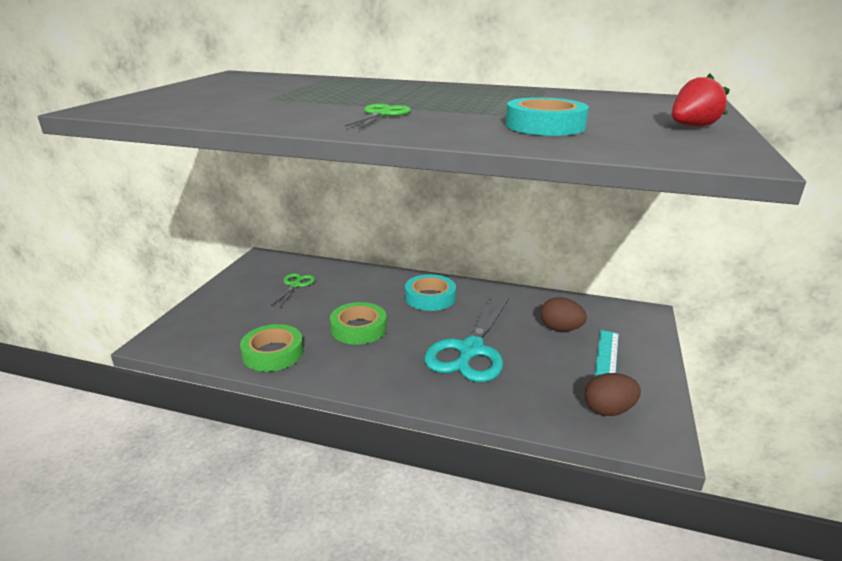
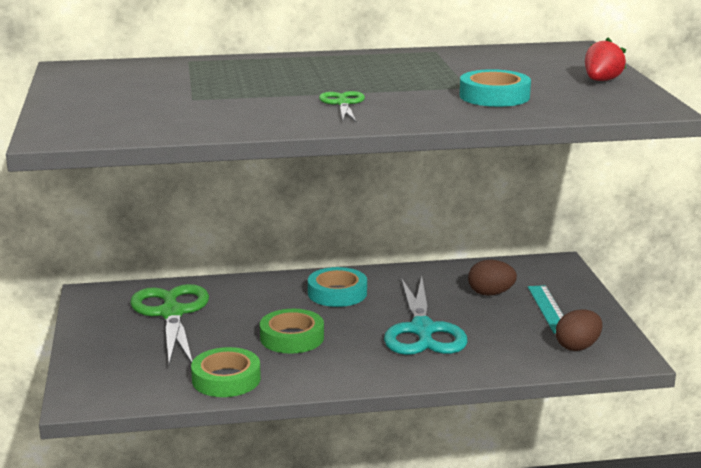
camera: 25 degrees left, 5 degrees down
green scissors [271,273,315,308] -> green scissors [130,284,209,365], size x1.99

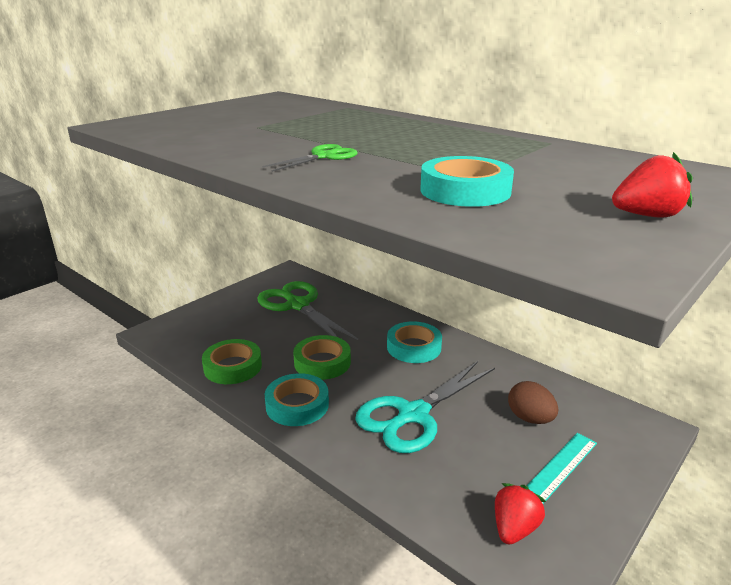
camera: 50 degrees right, 5 degrees up
green scissors [130,284,209,365] -> green scissors turned 75 degrees counterclockwise [257,281,358,340]
brown egg [556,310,602,351] -> red strawberry [495,483,546,545]
none -> turquoise tape [265,373,329,426]

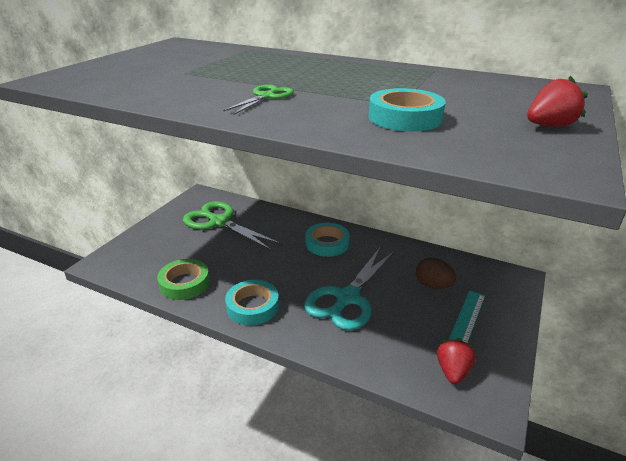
camera: 15 degrees left, 5 degrees up
green tape [293,335,351,380] -> none

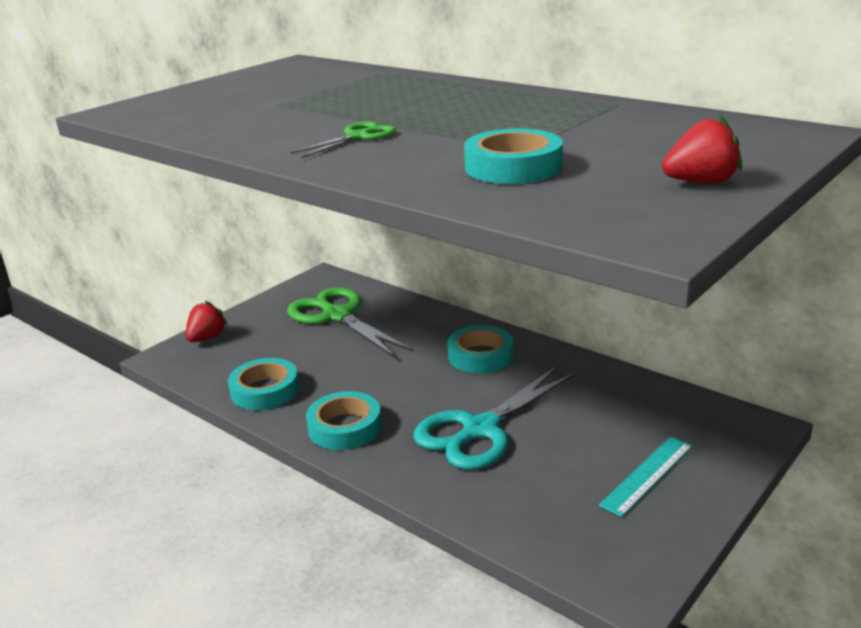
camera: 15 degrees right, 5 degrees down
green tape [157,259,210,300] -> turquoise tape [228,358,299,410]
brown egg [416,258,456,289] -> none
red strawberry [437,338,476,384] -> red strawberry moved to [186,301,228,342]

